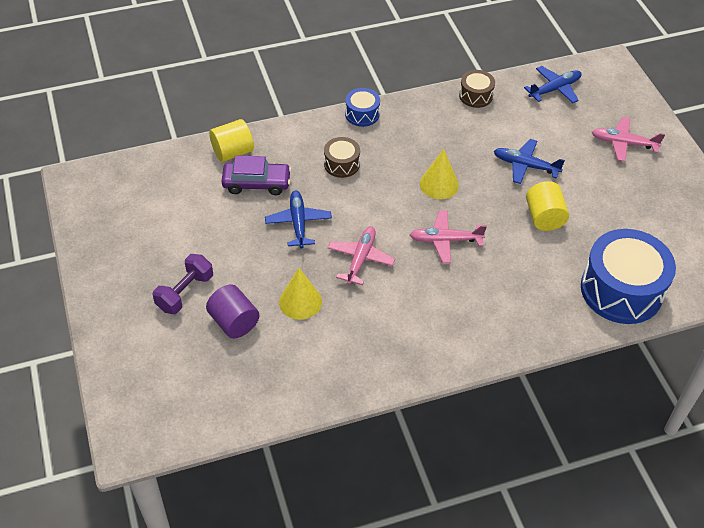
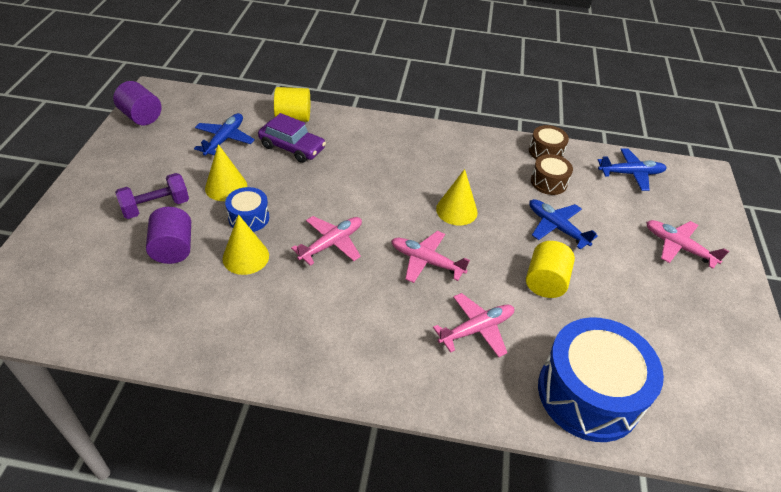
camera: 25 degrees right, 5 degrees down
blue plane [265,190,332,248] -> blue plane moved to [194,113,255,156]
brown drum [324,137,360,178] -> brown drum moved to [531,154,573,195]
blue drum [345,88,380,127] -> blue drum moved to [225,187,269,232]
none -> purple cylinder [113,81,161,125]
none -> yellow cone [205,144,247,201]
none -> pink plane [433,293,514,357]

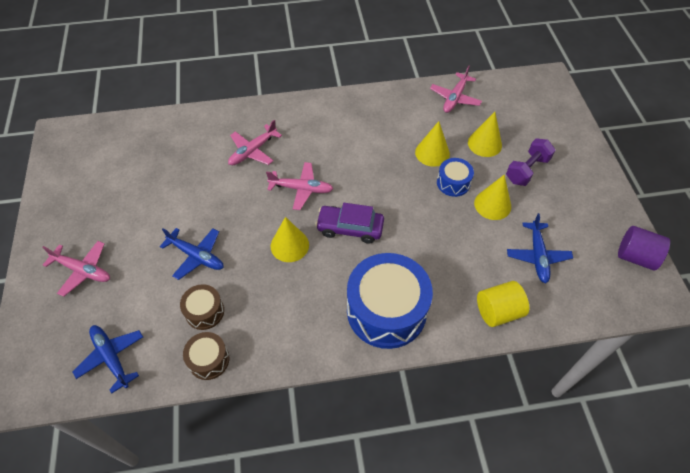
camera: 165 degrees right, 10 degrees up
purple cylinder [146,207,191,264] -> yellow cone [468,112,502,157]
purple car [258,113,326,163] -> purple car moved to [315,203,384,244]
pink plane [291,216,362,266] -> pink plane moved to [430,66,482,113]
yellow cylinder [526,241,575,298] -> none
blue drum [538,317,664,442] -> blue drum moved to [347,253,433,349]
blue plane [598,149,667,191] -> blue plane turned 75 degrees clockwise [72,325,143,394]

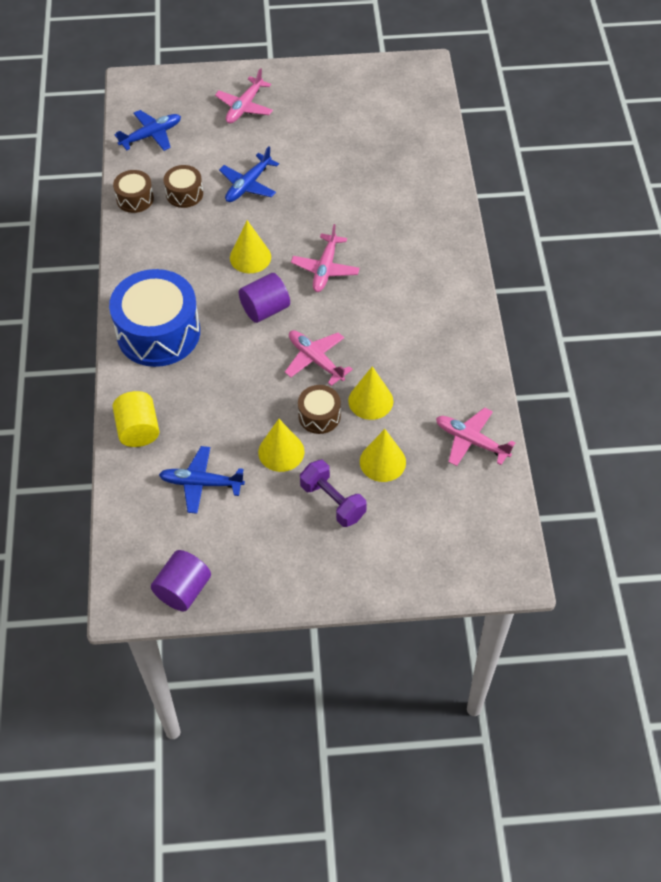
camera: 95 degrees right, 0 degrees up
pink plane [228,120,282,165] -> pink plane moved to [285,330,353,386]
purple car [315,203,384,244] -> purple cylinder [239,273,290,323]
blue drum [437,158,474,197] -> brown drum [298,385,341,434]

